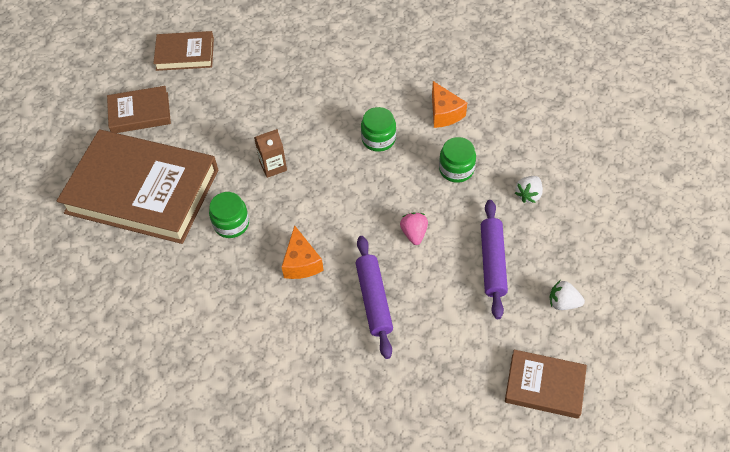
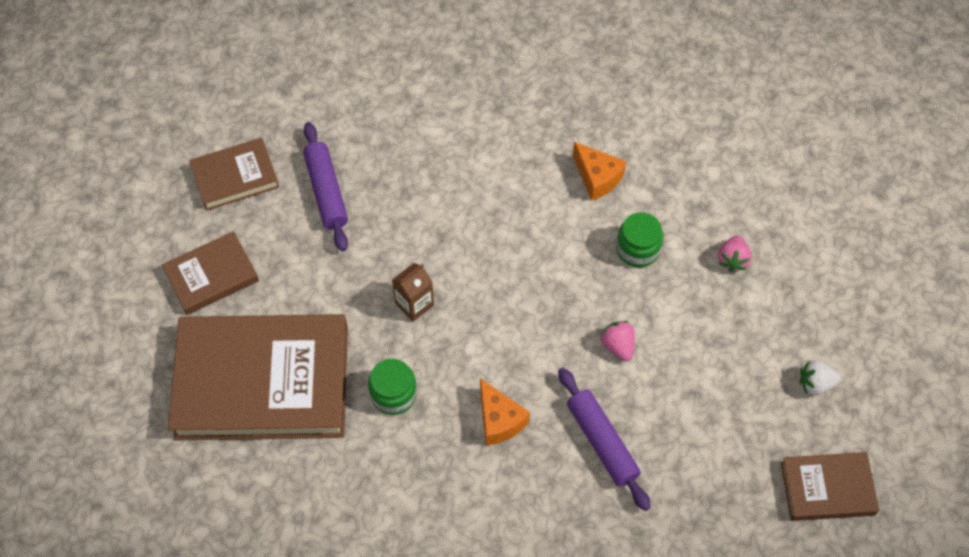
camera: 20 degrees left, 5 degrees up
green jar [361,107,396,152] -> none
purple rolling pin [481,200,508,319] -> purple rolling pin moved to [303,122,348,251]
white strawberry [515,176,543,203] -> pink strawberry [718,236,752,272]

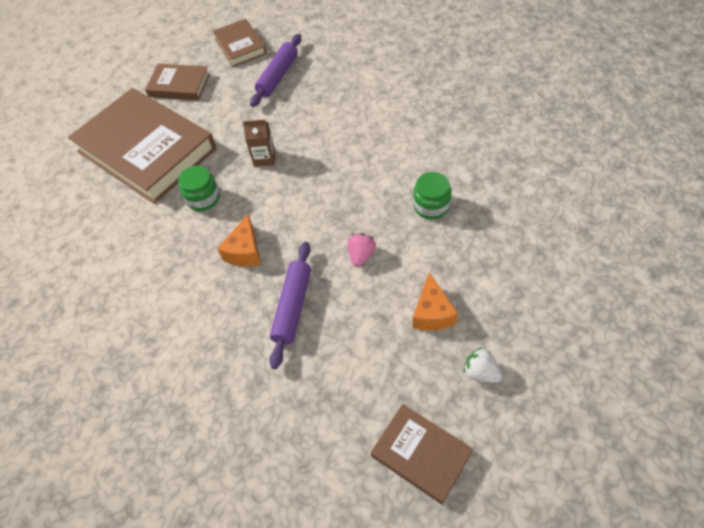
camera: 45 degrees right, 5 degrees down
brown book [189,138,279,211] -> brown book turned 45 degrees clockwise [212,19,267,67]
orange cheese [573,142,626,201] -> orange cheese moved to [412,272,458,331]
pink strawberry [718,236,752,272] -> none

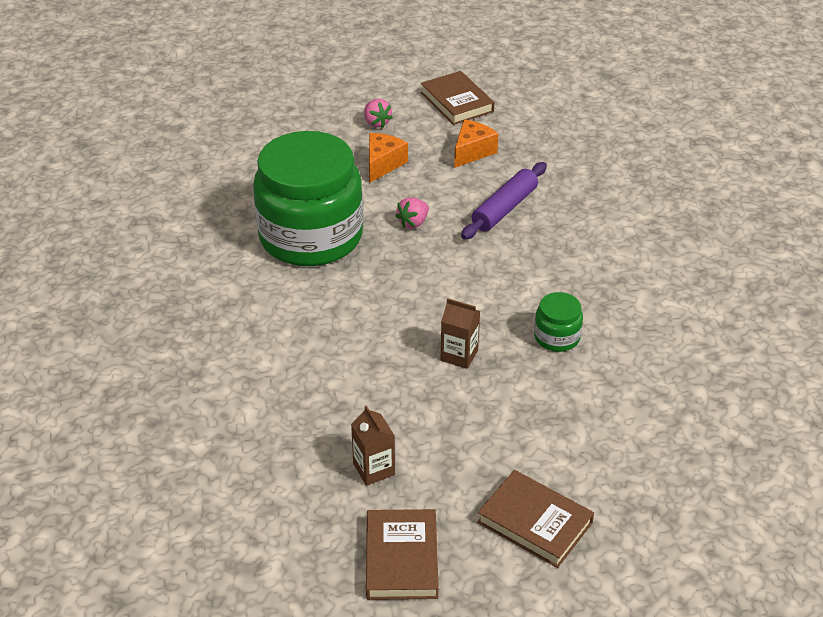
camera: 160 degrees left, 15 degrees down
brown book [68,88,217,204] -> none
orange cheese [217,214,261,266] -> orange cheese moved to [454,119,499,168]
purple rolling pin [250,34,301,107] -> brown carton [351,405,395,486]
green jar [413,172,452,219] -> green jar [253,131,363,266], size x2.45
white strawberry [463,347,503,383] -> pink strawberry [364,99,392,128]

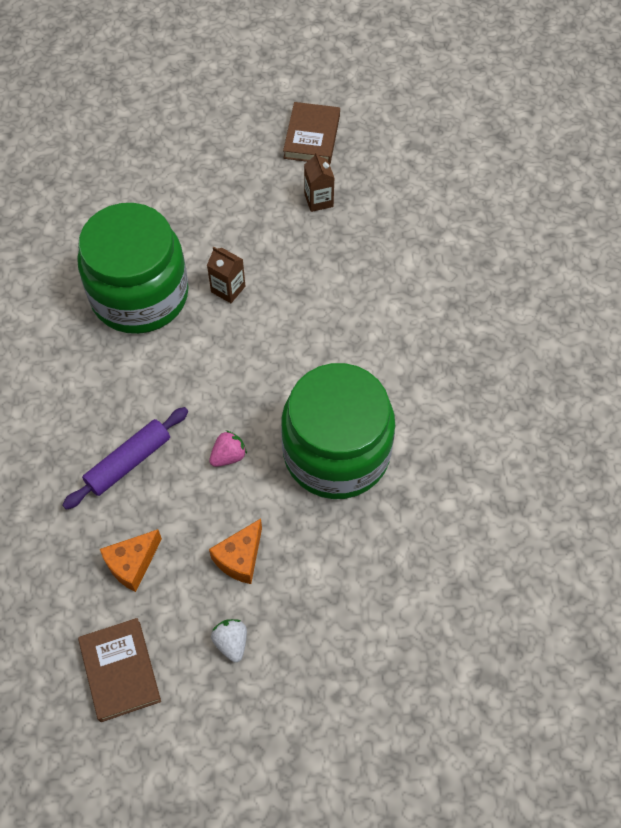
camera: 170 degrees left, 20 degrees up
pink strawberry [364,99,392,128] -> white strawberry [211,619,247,662]
brown book [477,470,594,568] -> none
green jar [534,292,583,352] -> green jar [77,203,189,334], size x2.45

